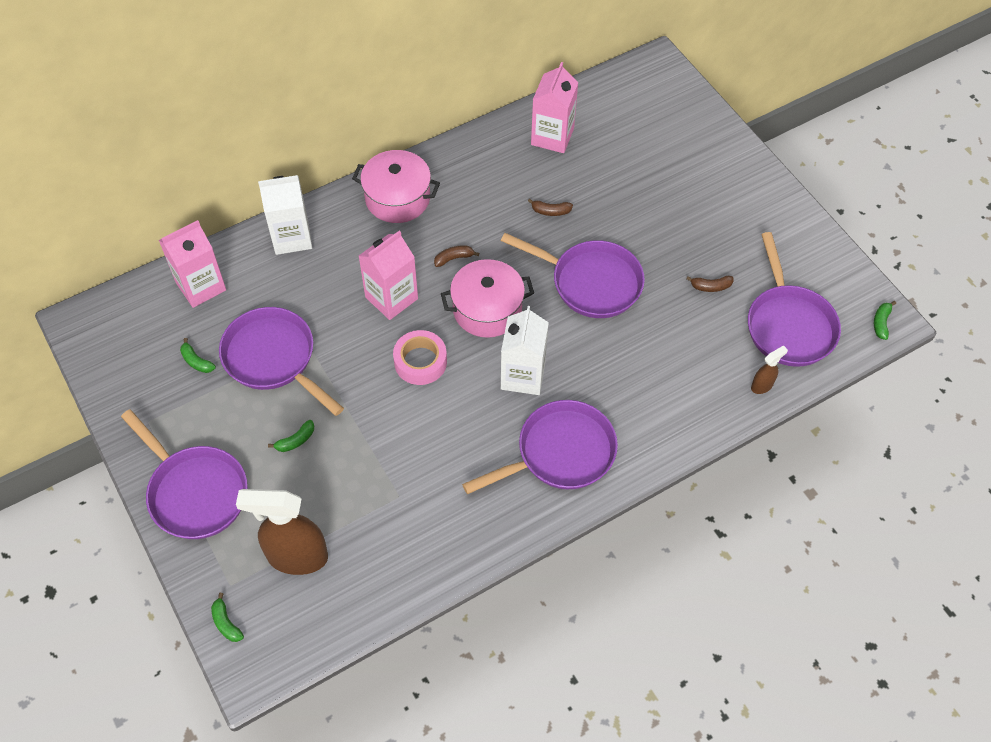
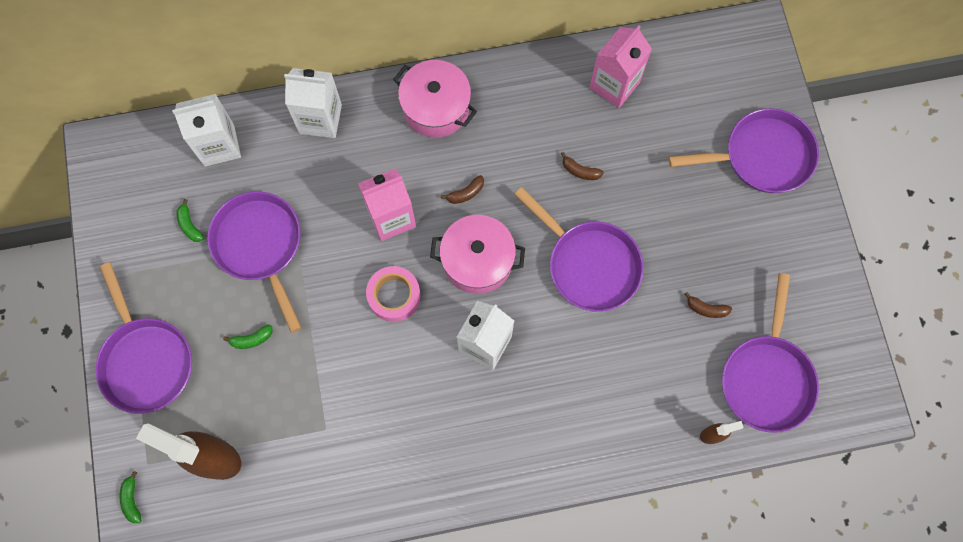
camera: 20 degrees right, 15 degrees up
pink carton [159,220,226,308] -> white carton [172,94,241,167]
brown banana [434,245,479,267] -> brown banana turned 150 degrees clockwise [441,175,484,204]
purple pan [462,400,618,494] -> purple pan moved to [668,108,819,193]
green banana [874,301,896,340] -> none

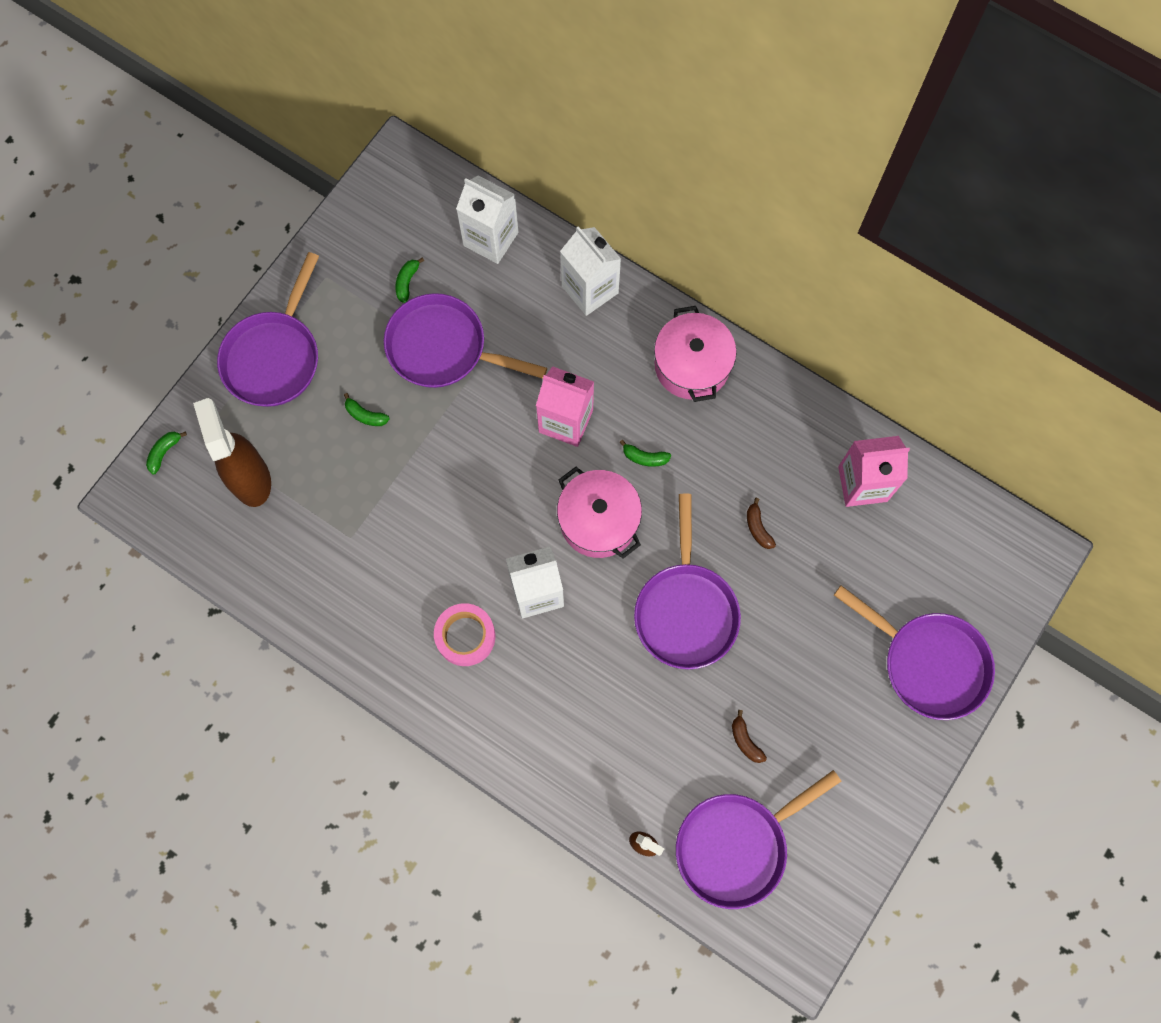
camera: 45 degrees right, 0 degrees up
purple pan [208,191,302,333] -> purple pan turned 90 degrees counterclockwise [384,293,547,388]
pink tape [366,266,421,322] -> pink tape moved to [434,603,495,666]
brown banana [441,175,484,204] -> green banana [620,440,671,467]

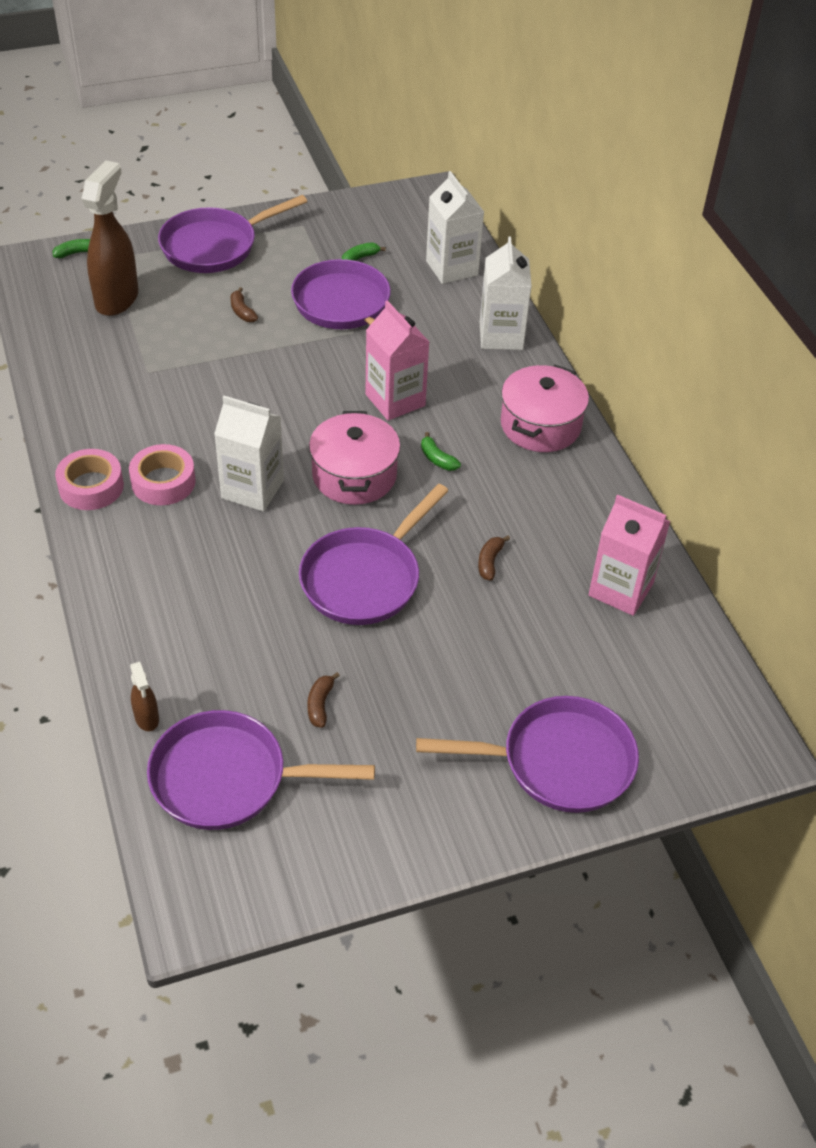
camera: 35 degrees right, 25 degrees down
green banana [344,393,389,426] -> brown banana [230,287,258,322]
purple pan [834,586,995,720] -> purple pan turned 75 degrees counterclockwise [416,696,639,813]
none -> pink tape [55,449,124,510]

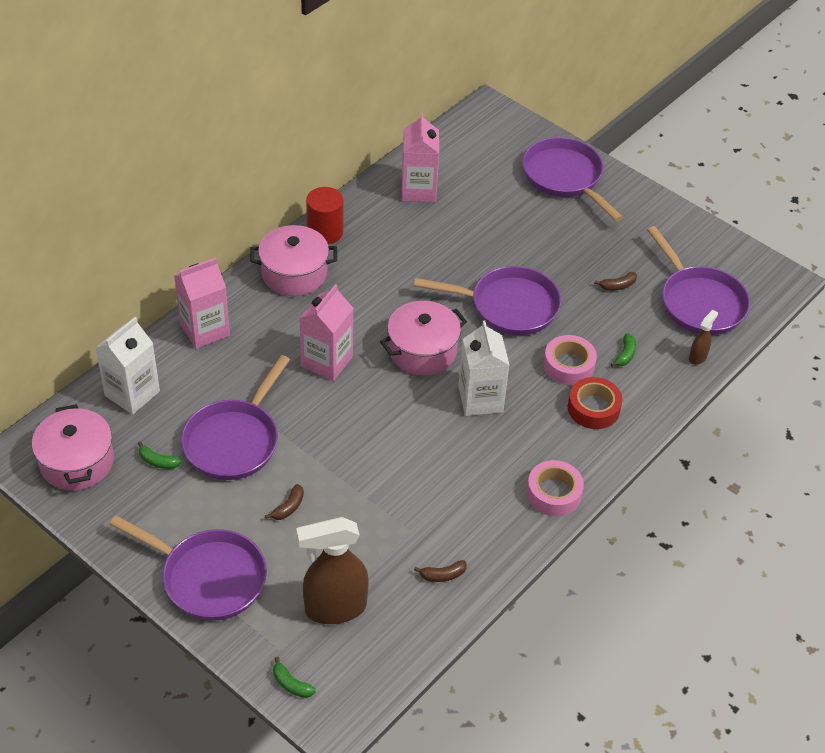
camera: 120 degrees left, 0 degrees up
pink tape [129,444,196,505] -> pink tape moved to [544,335,597,385]
green banana [421,432,461,471] -> green banana moved to [611,333,636,367]
brown banana [478,536,510,581] -> brown banana moved to [414,560,467,582]
white carton [480,236,532,350] -> pink carton [174,258,230,349]
none -> pink pot [32,404,114,491]
none -> red cylinder [306,187,343,244]
none -> red tape [568,377,622,429]

